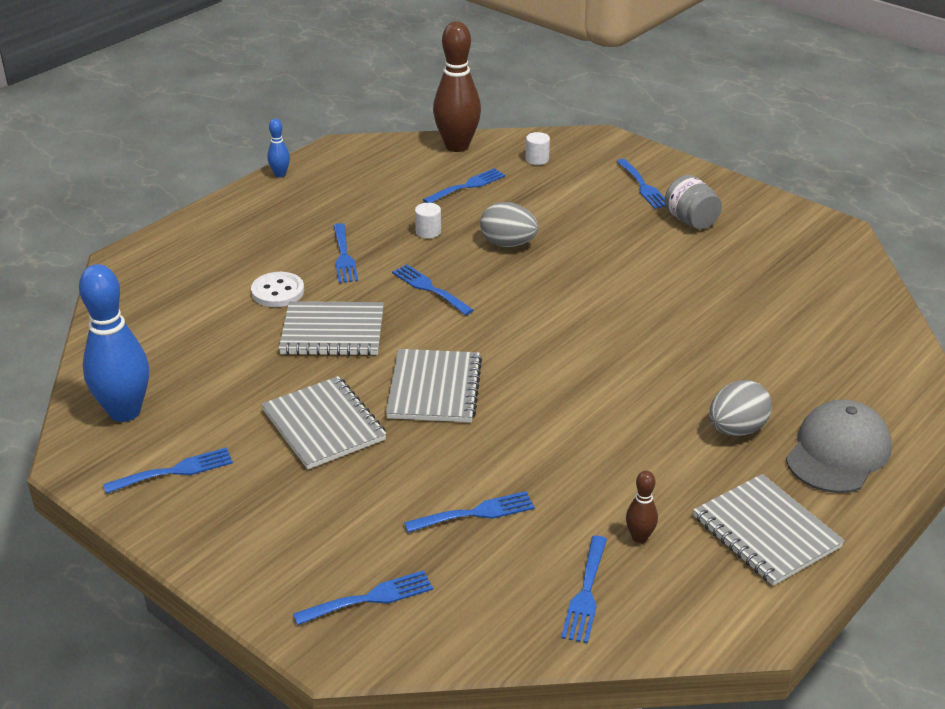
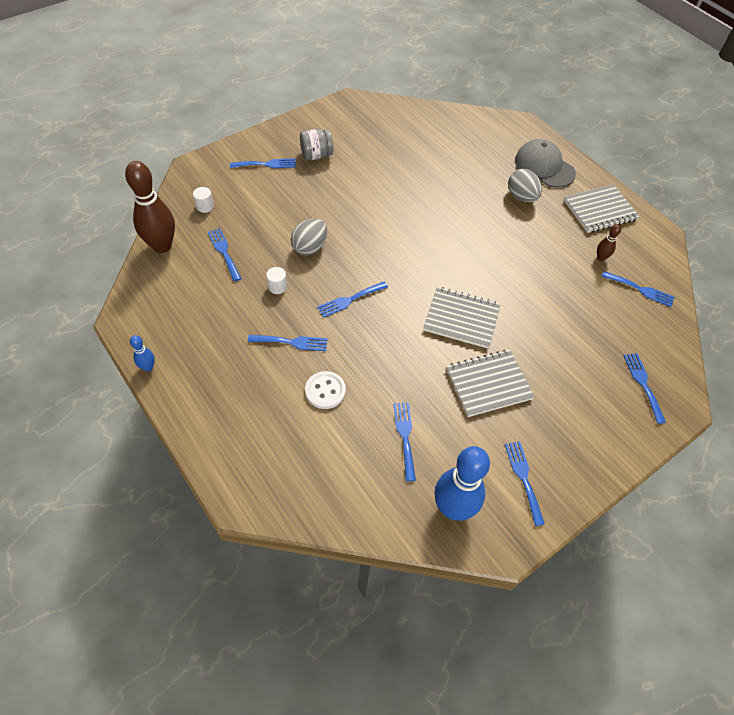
camera: 80 degrees left, 20 degrees up
grey notebook [279,301,384,356] -> none
blue fork [404,491,535,533] -> blue fork moved to [393,402,416,481]

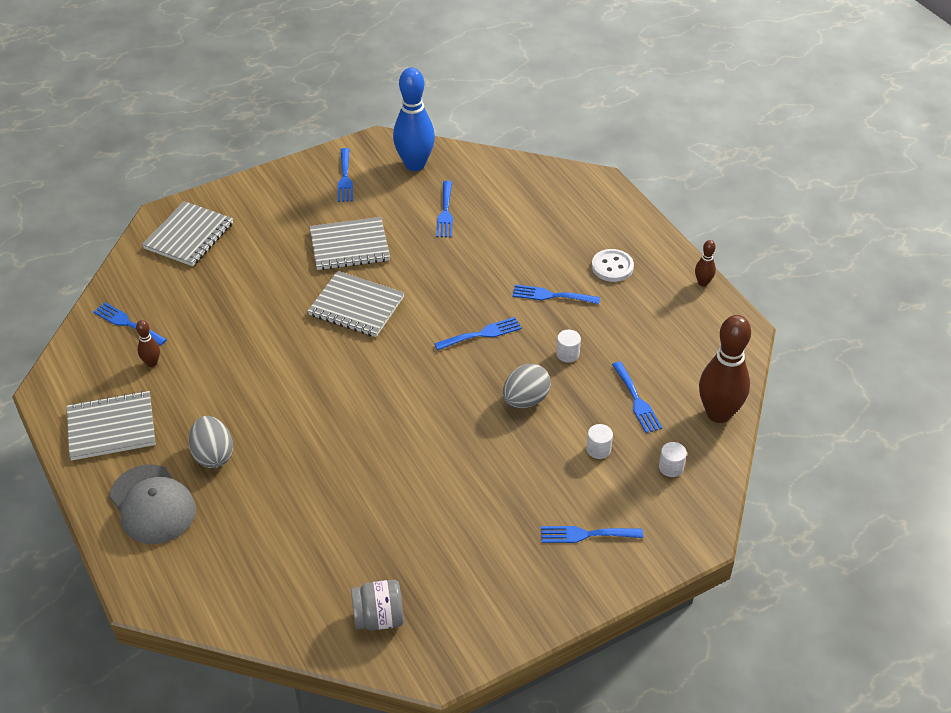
camera: 170 degrees left, 10 degrees down
blue bowling pin [130,335,155,371] -> brown bowling pin [695,240,716,287]
grey jar [300,129,333,160] -> grey jar moved to [351,580,404,631]
white button [305,371,346,409] -> white button moved to [592,249,634,282]
blue fork [623,353,666,424] -> grey notebook [142,201,233,266]
none -> white cylinder [586,424,613,459]

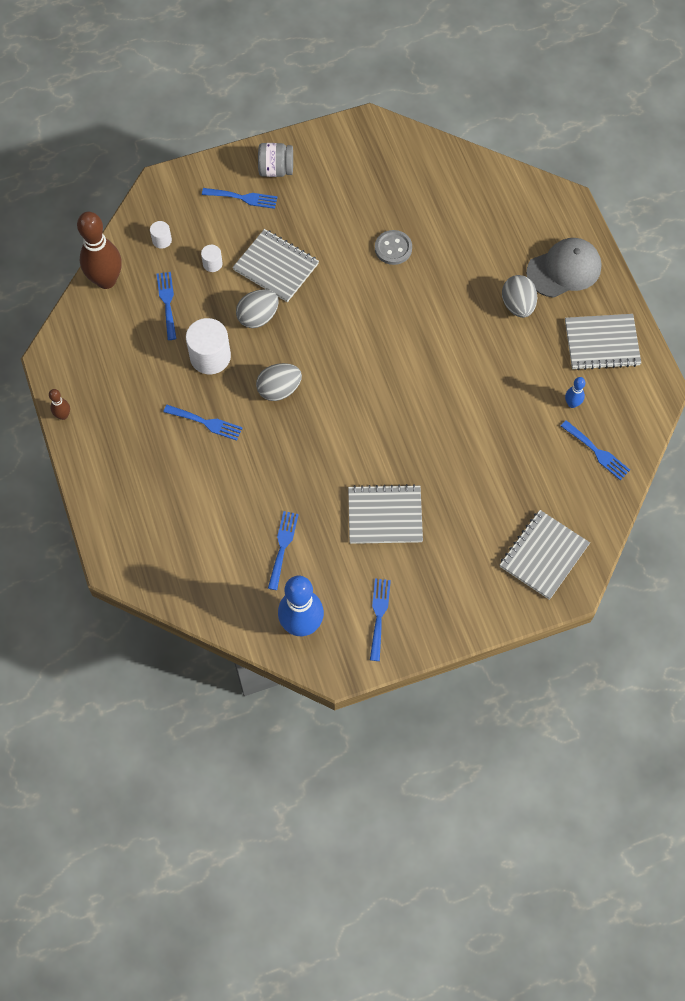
camera: 170 degrees left, 20 degrees up
grey cap [109,464,196,544] -> grey cap turned 90 degrees clockwise [526,238,602,298]
brown bowling pin [136,320,160,367] -> blue bowling pin [565,377,585,408]
grey notebook [308,271,404,337] -> grey notebook moved to [232,229,319,302]
grey jar [351,580,404,631] -> grey jar moved to [258,143,293,177]
blue fork [434,317,522,350] -> grey egg [256,363,302,401]
white cylinder [556,330,581,363] -> white cylinder [186,318,231,374], size x2.02
white button [592,249,634,282] -> none
none -> grey button [375,230,412,265]

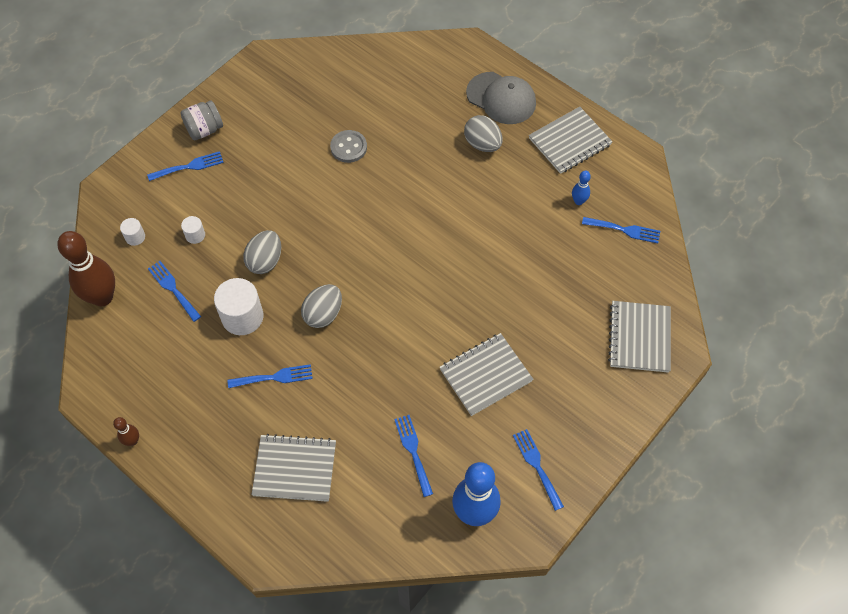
camera: 30 degrees left, 5 degrees down
grey notebook [232,229,319,302] -> grey notebook moved to [252,434,336,502]
grey cap [526,238,602,298] -> grey cap turned 90 degrees clockwise [466,72,536,124]

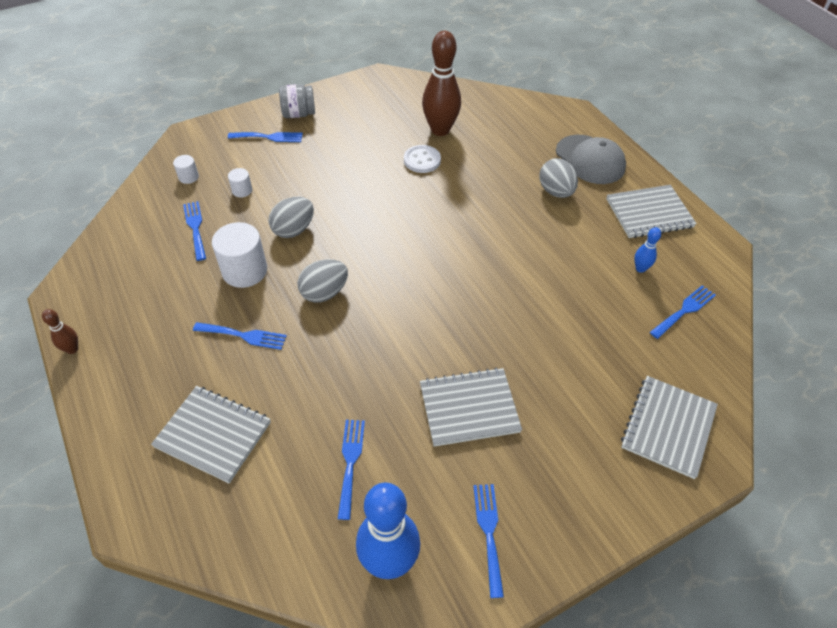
camera: 20 degrees right, 10 degrees down
brown bowling pin [57,231,115,306] -> brown bowling pin moved to [422,31,461,136]
grey button [330,130,367,163] -> white button [404,145,441,173]
blue fork [582,217,660,243] -> blue fork turned 75 degrees counterclockwise [650,285,716,339]

